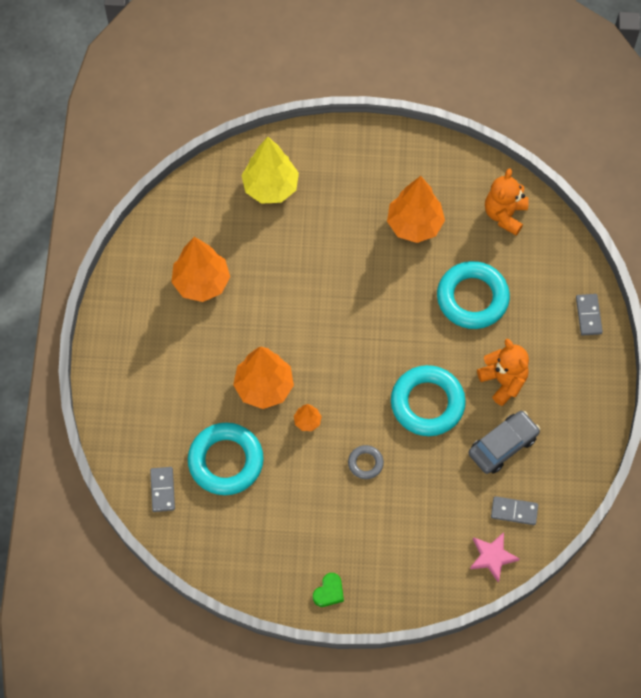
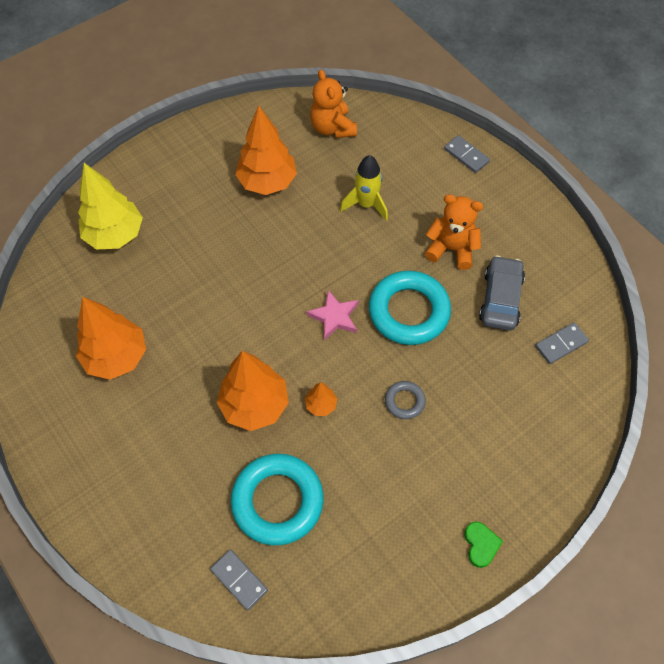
camera: 40 degrees left, 5 degrees down
turquoise ring [437,261,510,329] -> yellow rocket [340,155,388,221]
pink star [470,532,520,582] -> pink star moved to [307,290,359,340]

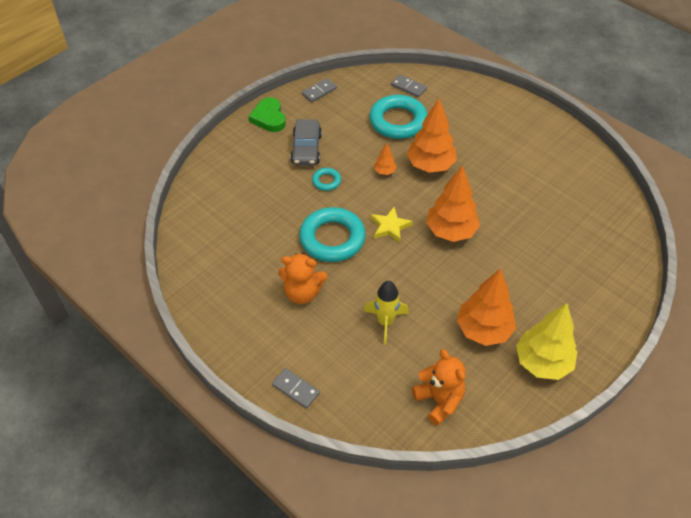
camera: 170 degrees right, 10 degrees down
orange tree [76,297,146,380] -> orange tree moved to [426,165,480,242]
yellow tree [78,163,143,250] -> yellow tree moved to [516,303,577,380]
pink star [307,290,359,340] -> yellow star [371,207,413,243]
grey ring [385,381,426,419] -> turquoise ring [312,168,341,191]
green heart [464,522,503,568] -> green heart [249,97,286,132], size x1.57
grey car [479,255,525,331] -> grey car moved to [290,119,322,166]
grey domino [535,322,589,364] -> grey domino moved to [302,78,337,102]

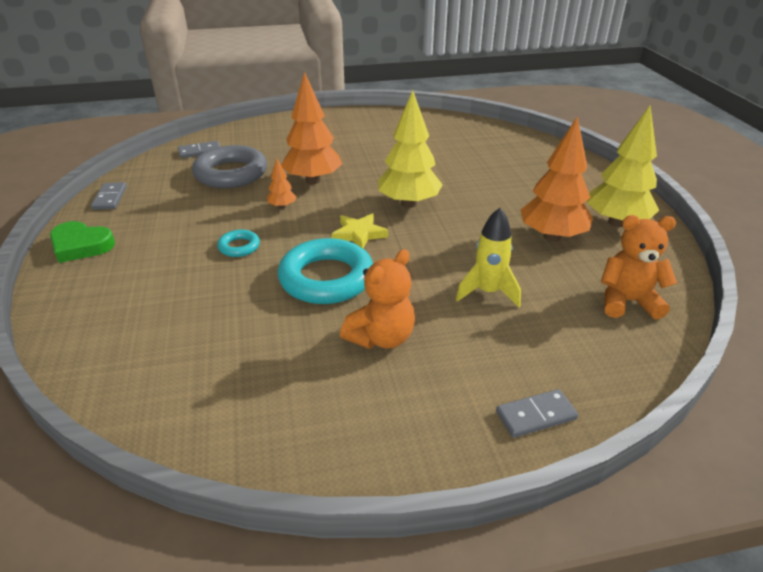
camera: 55 degrees left, 15 degrees down
grey car [290,119,322,166] -> none
turquoise ring [369,95,428,139] -> grey ring [192,145,267,188]
orange tree [426,165,480,242] -> yellow tree [378,90,443,208]

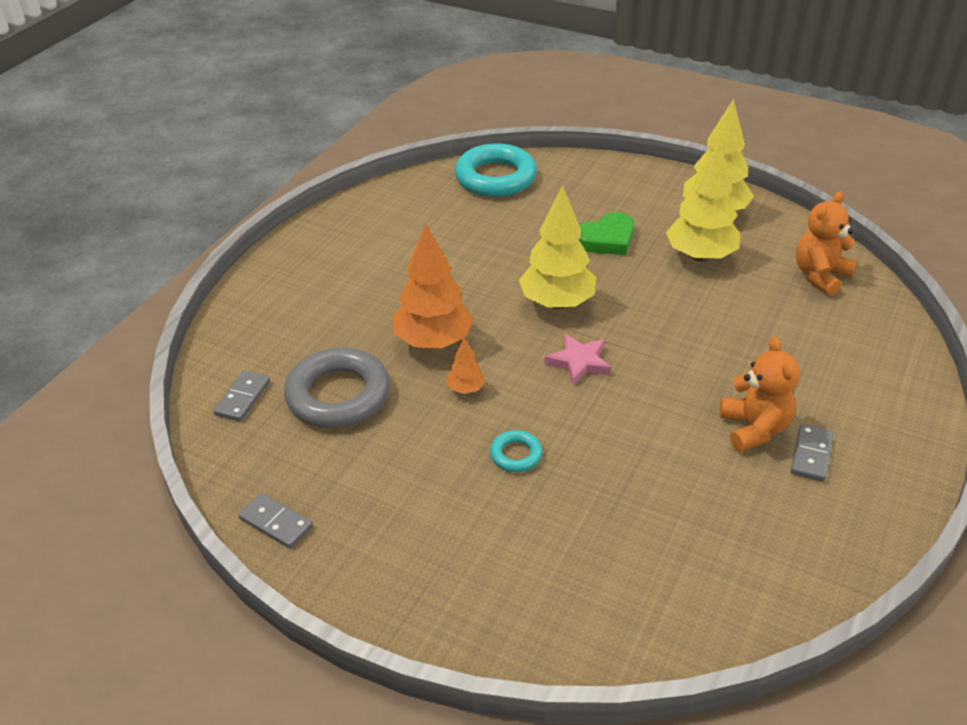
camera: 50 degrees left, 5 degrees up
green heart [50,221,115,263] -> green heart moved to [579,212,634,255]
turquoise ring [278,238,373,304] -> turquoise ring moved to [455,143,537,197]
yellow star [331,213,388,248] -> pink star [544,334,611,385]
yellow rocket [456,208,521,307] -> none
grey domino [496,389,578,438] -> grey domino moved to [791,424,833,482]
orange tree [520,116,593,242] -> yellow tree [666,141,740,262]

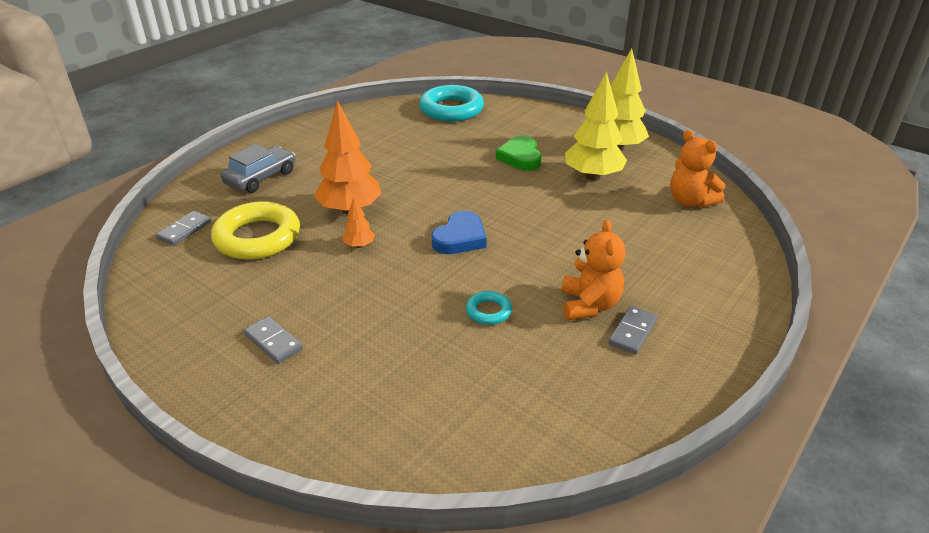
camera: 10 degrees right, 5 degrees down
grey domino [239,493,313,549] -> grey domino moved to [244,316,303,364]
grey ring [284,348,390,428] -> yellow ring [211,201,300,260]
turquoise ring [490,430,543,472] -> turquoise ring moved to [466,291,512,325]
yellow tree [519,185,596,309] -> none
pink star [544,334,611,385] -> blue heart [432,211,487,254]
green heart [579,212,634,255] -> green heart turned 105 degrees clockwise [496,136,542,171]
orange teddy bear [796,191,857,296] -> orange teddy bear turned 90 degrees counterclockwise [670,130,725,208]
none -> grey car [221,144,295,193]

